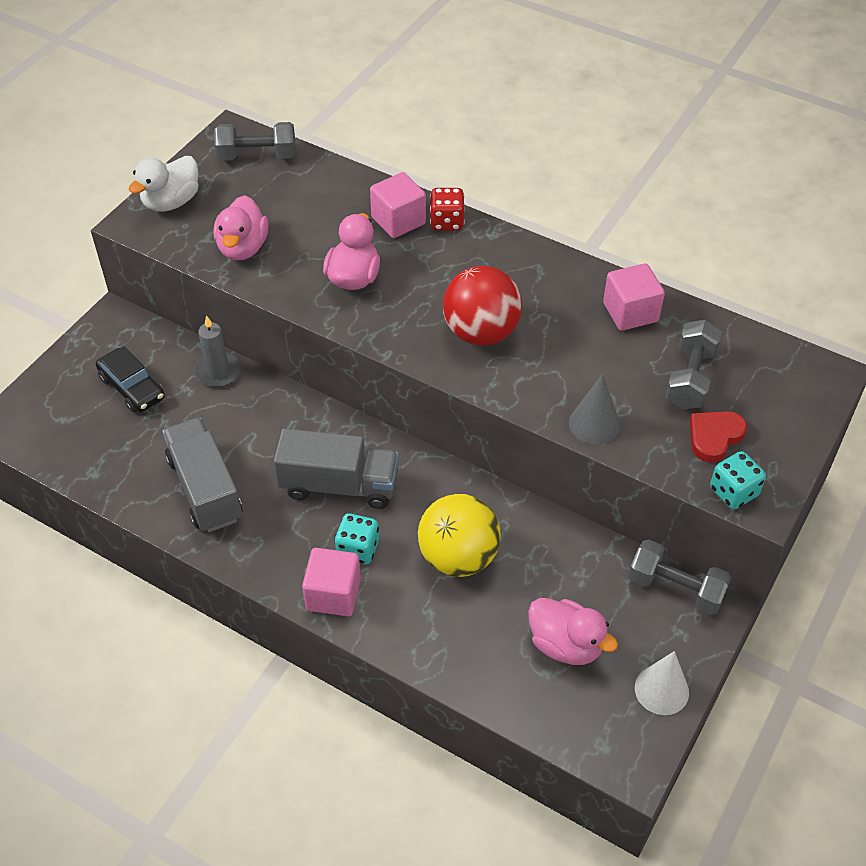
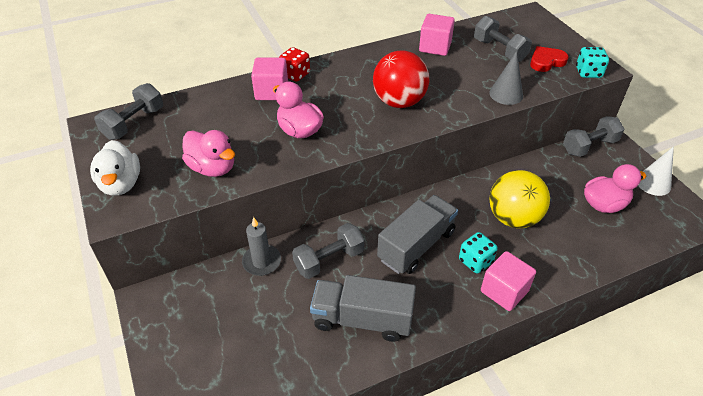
camera: 55 degrees left, 5 degrees down
black car [96,346,165,412] -> none
red heart [690,411,747,463] -> red heart turned 75 degrees clockwise [530,46,569,72]
none -> grey dumbbell [292,223,365,279]

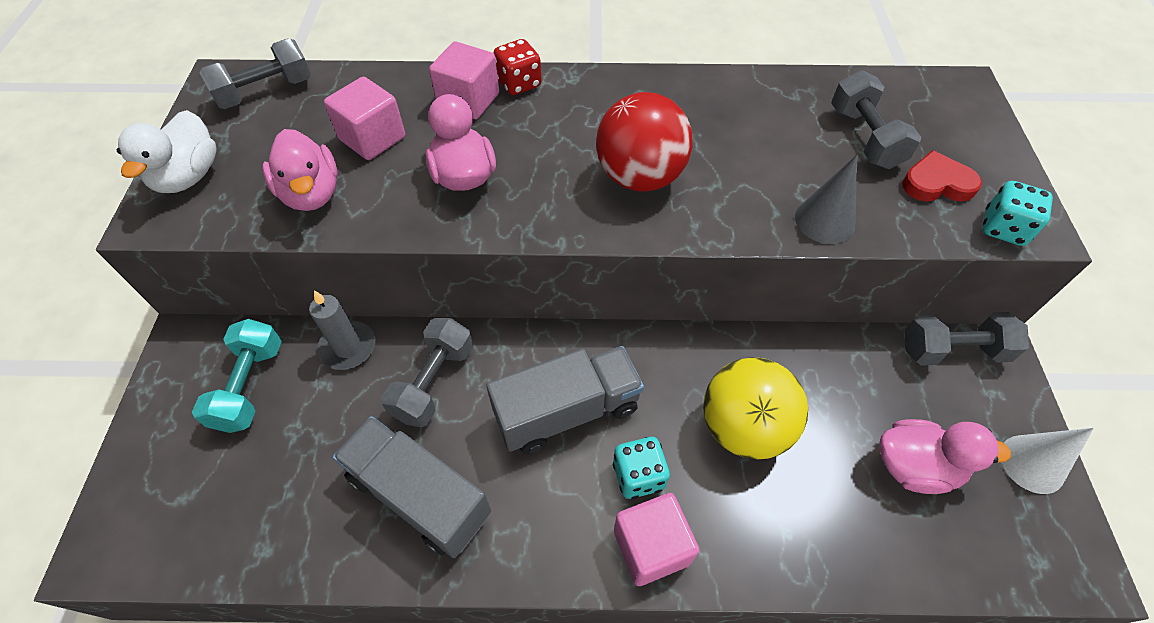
camera: 25 degrees right, 10 degrees up
grey dumbbell [292,223,365,279] -> grey dumbbell turned 60 degrees counterclockwise [381,318,473,427]
pink cube [419,14,455,56] -> pink cube moved to [324,77,405,160]
none -> turquoise dumbbell [192,319,282,433]

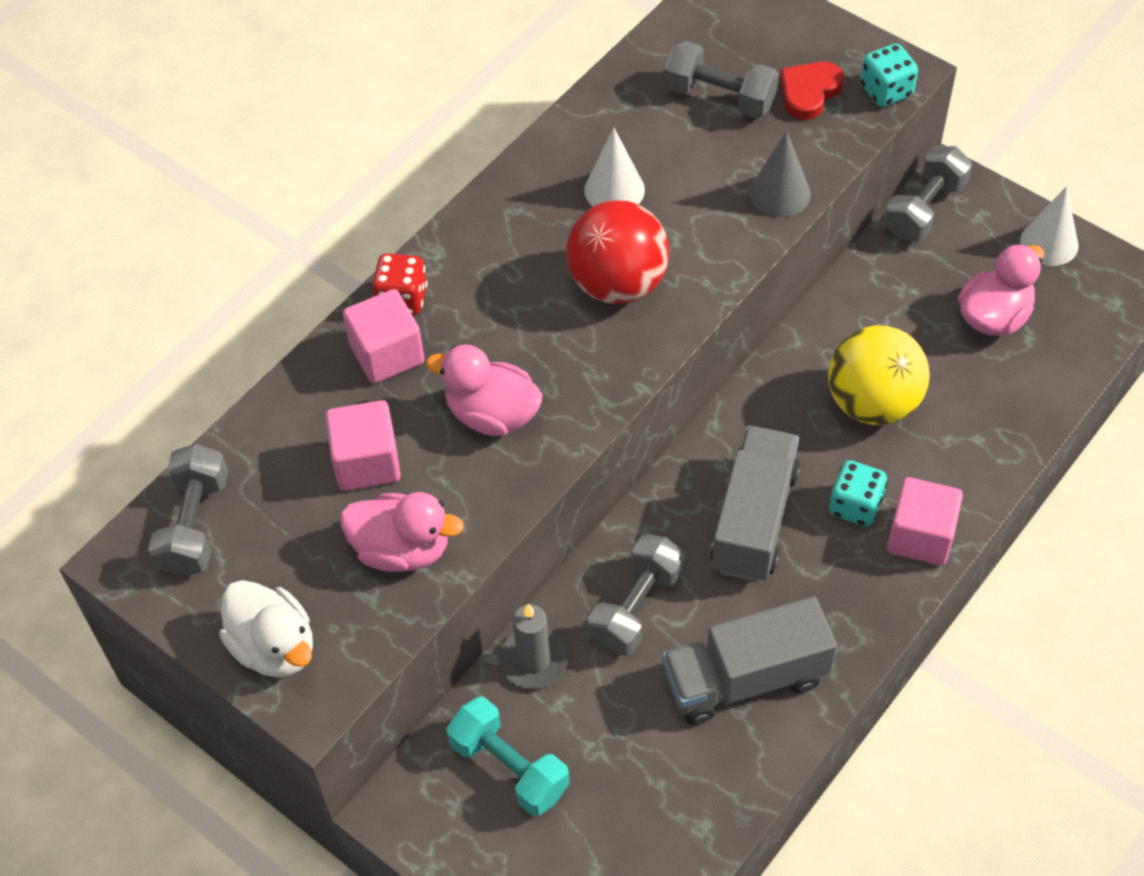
camera: 50 degrees left, 0 degrees up
grey dumbbell [381,318,473,427] -> grey dumbbell turned 60 degrees clockwise [588,534,685,656]
none -> white cone [584,128,645,206]

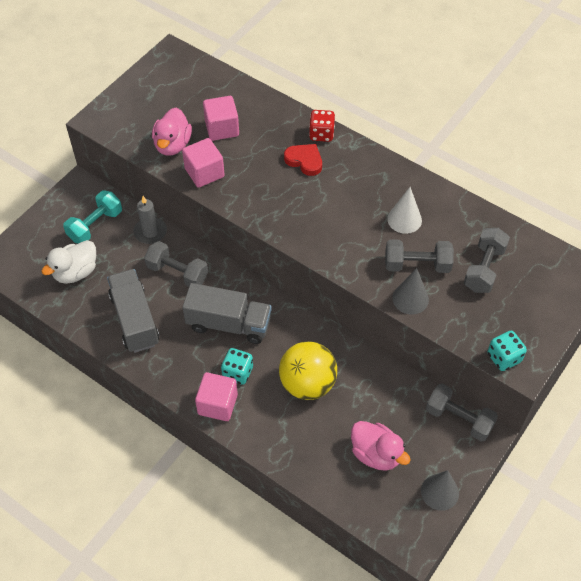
camera: 85 degrees right, 0 degrees up
grey dumbbell [148,444,228,577] -> grey dumbbell moved to [385,239,454,273]
white duck [219,580,313,678] -> white duck moved to [41,240,96,284]
pink cube [343,289,425,384] -> pink cube moved to [182,138,225,188]
pink duck [426,344,543,436] -> none
red ball [566,200,669,304] -> none
red heart [780,62,844,120] -> red heart moved to [284,144,322,176]
white cone [1020,186,1079,266] -> grey cone [421,470,459,511]

